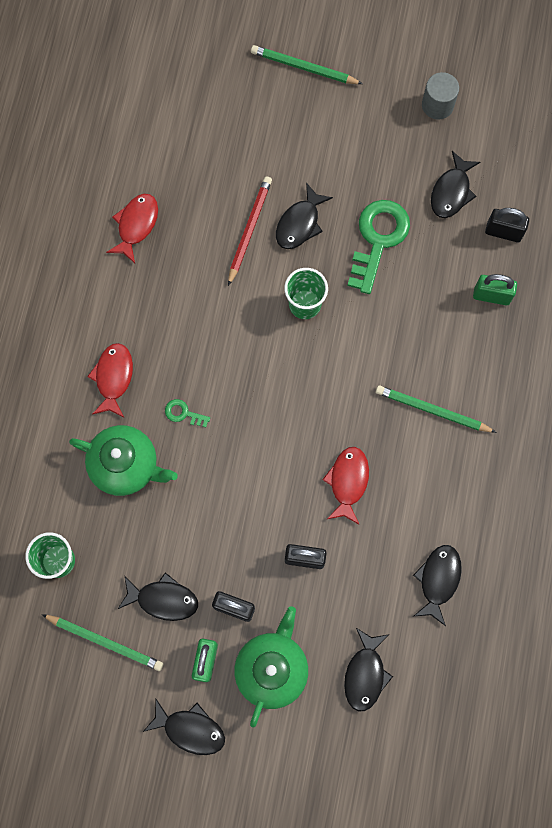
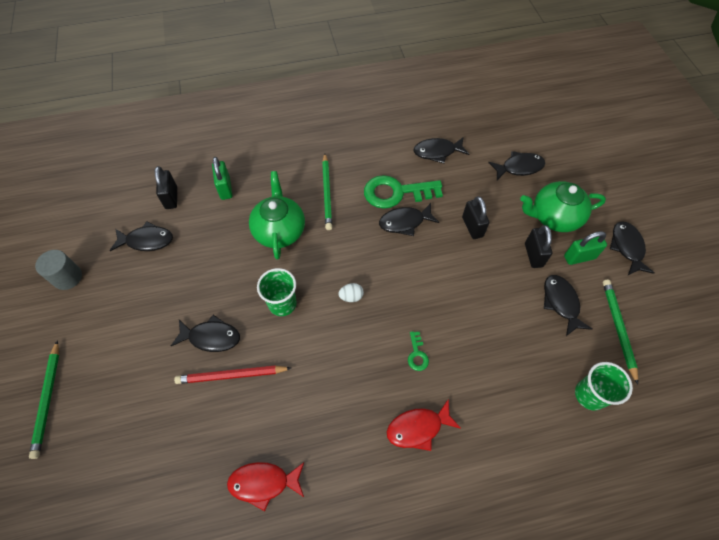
camera: 115 degrees left, 15 degrees down
green teapot [69,425,178,496] -> green teapot moved to [249,171,305,259]
red fish [322,447,369,524] -> black fish [379,203,439,236]
green key [347,200,410,294] -> green key moved to [364,175,443,209]
none -> white egg [338,283,364,302]

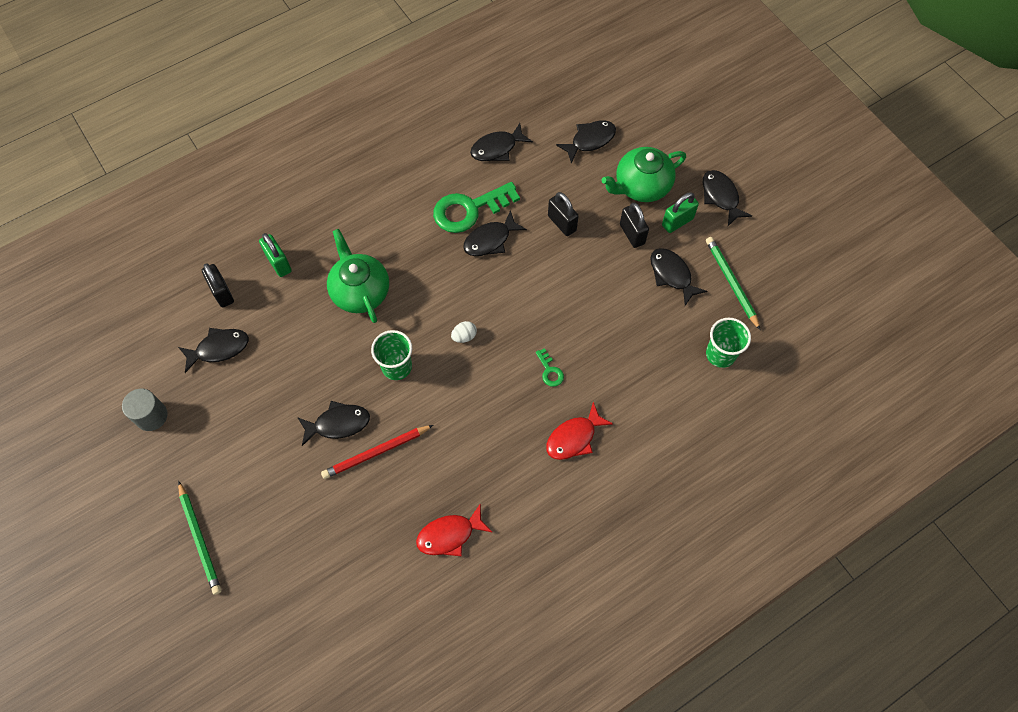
camera: 20 degrees left, 5 degrees up
green pencil [322,153,332,230] -> none

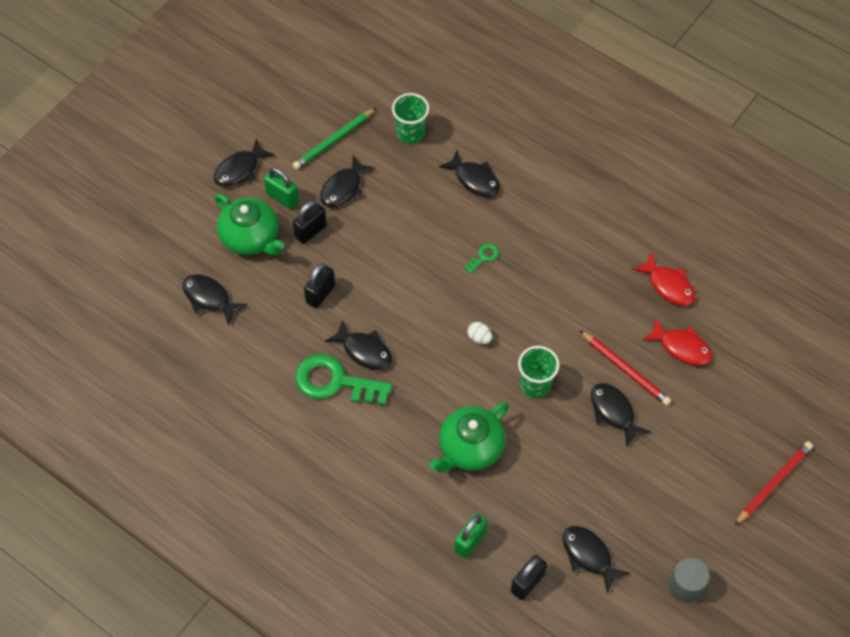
camera: 110 degrees left, 5 degrees down
green pencil [178,481,221,595] -> red pencil [734,441,813,526]
green key [433,182,520,233] -> green key turned 150 degrees clockwise [295,354,393,405]
black fish [470,123,533,161] -> black fish moved to [439,150,500,197]
red fish [546,402,613,460] -> red fish moved to [642,317,713,365]

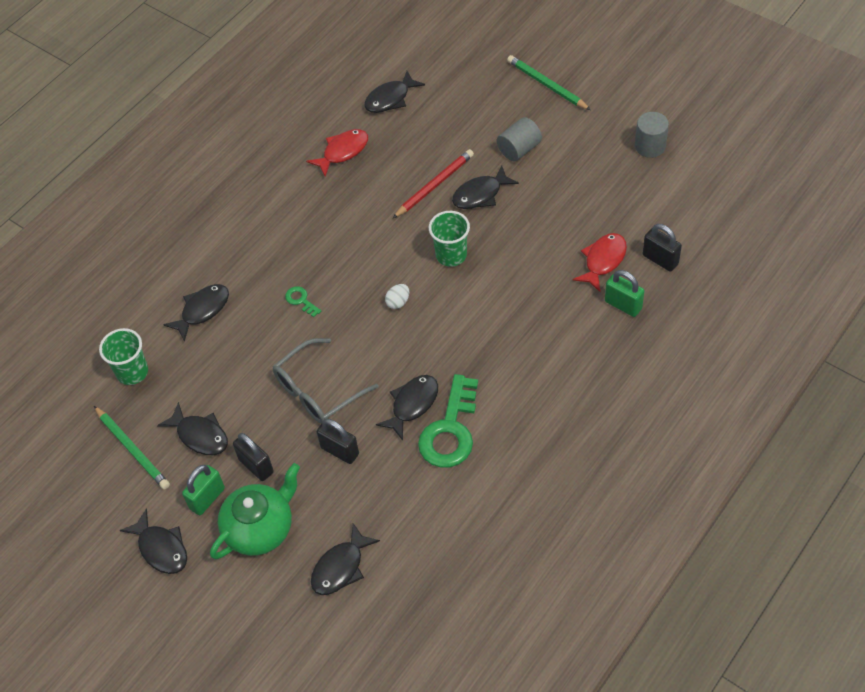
camera: 85 degrees left, 5 degrees down
green teapot [429,402,509,473] -> none
black fish [563,526,630,593] -> black fish moved to [364,71,425,113]
red fish [642,317,713,365] -> red fish moved to [573,233,627,292]
red pencil [734,441,813,526] -> green pencil [507,55,591,110]
none -> grey glasses [273,338,378,424]
none -> grey cylinder [497,117,542,161]

